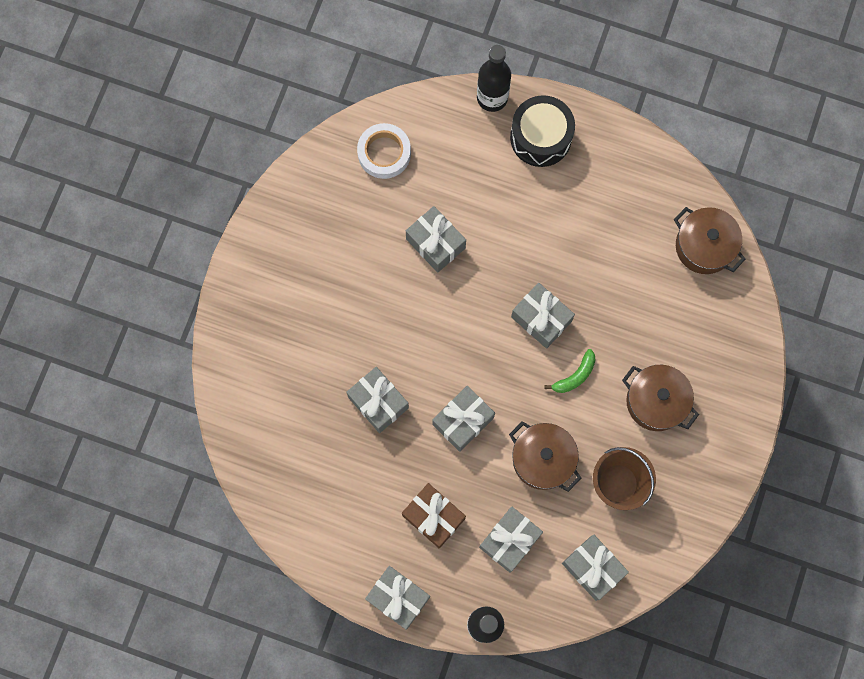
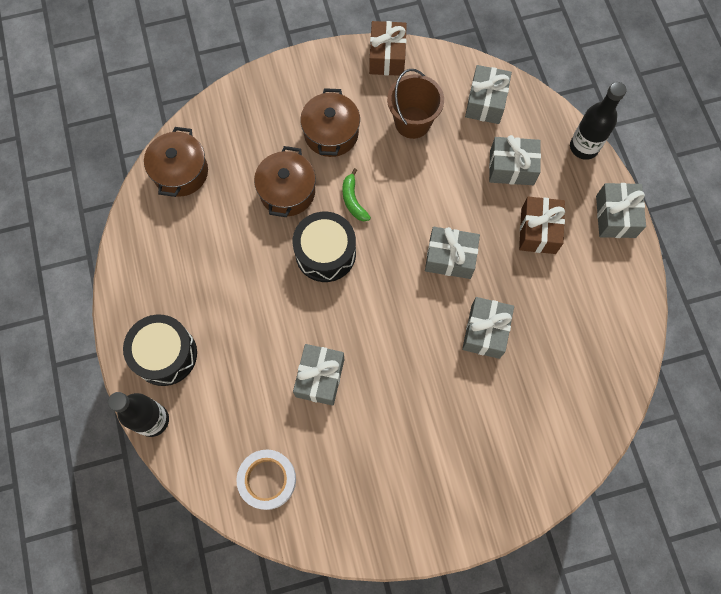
camera: 125 degrees left, 5 degrees down
brown pot [509,421,581,492] -> brown pot moved to [254,146,316,217]
grey gift [511,283,575,349] -> black drum [292,212,356,282]
green banana [544,349,596,393] -> green banana turned 120 degrees counterclockwise [343,168,371,222]
none -> brown gift [369,21,407,76]

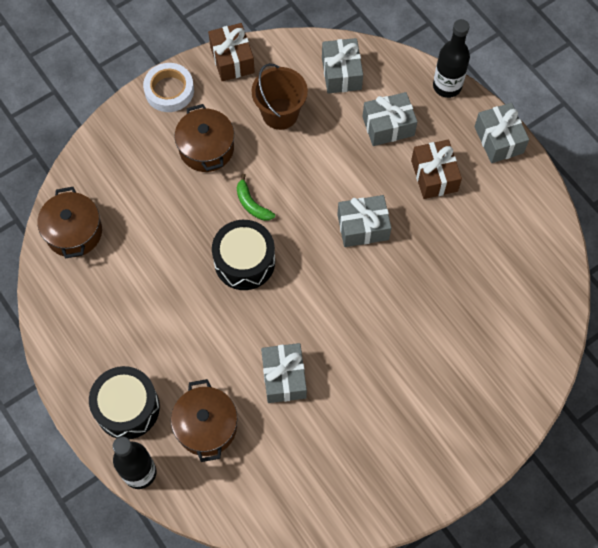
camera: 20 degrees left, 5 degrees down
white tape [237,450,296,510] -> white tape moved to [143,63,194,112]
brown pot [254,146,316,217] -> brown pot moved to [171,379,237,462]
grey gift [462,297,514,359] -> none

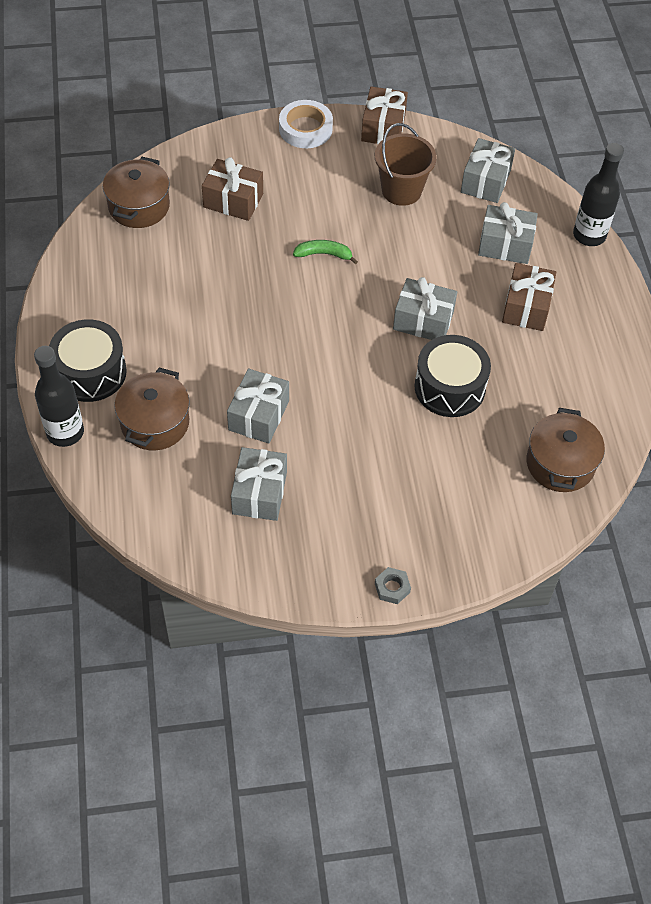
camera: 25 degrees right, 10 degrees down
brown pot [174,104,234,172] -> brown pot moved to [527,408,605,492]
black drum [212,220,275,290] -> black drum moved to [414,335,491,417]
green banana [237,174,275,221] -> green banana turned 105 degrees clockwise [293,240,358,264]
grey gift [474,103,529,163] -> grey gift moved to [231,447,287,521]
none -> brown gift [202,157,263,221]
none -> grey nut [375,567,411,604]

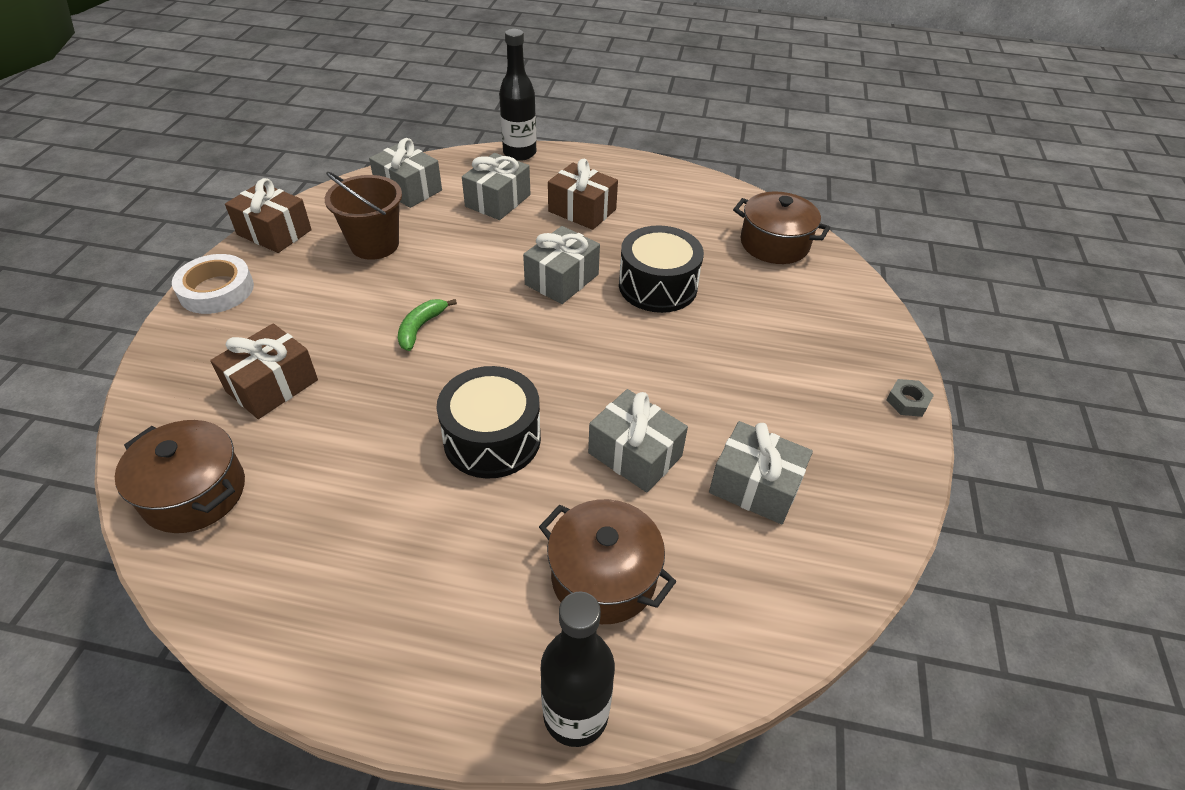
camera: 70 degrees left, 10 degrees down
black drum [49,319,127,402] -> black drum moved to [437,366,541,479]

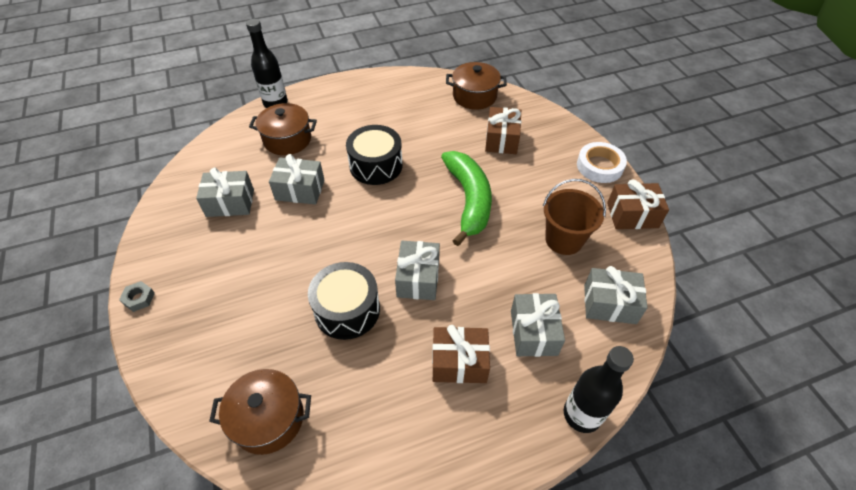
camera: 150 degrees right, 5 degrees up
green banana [398,299,457,351] -> green banana [441,151,492,246], size x2.20

